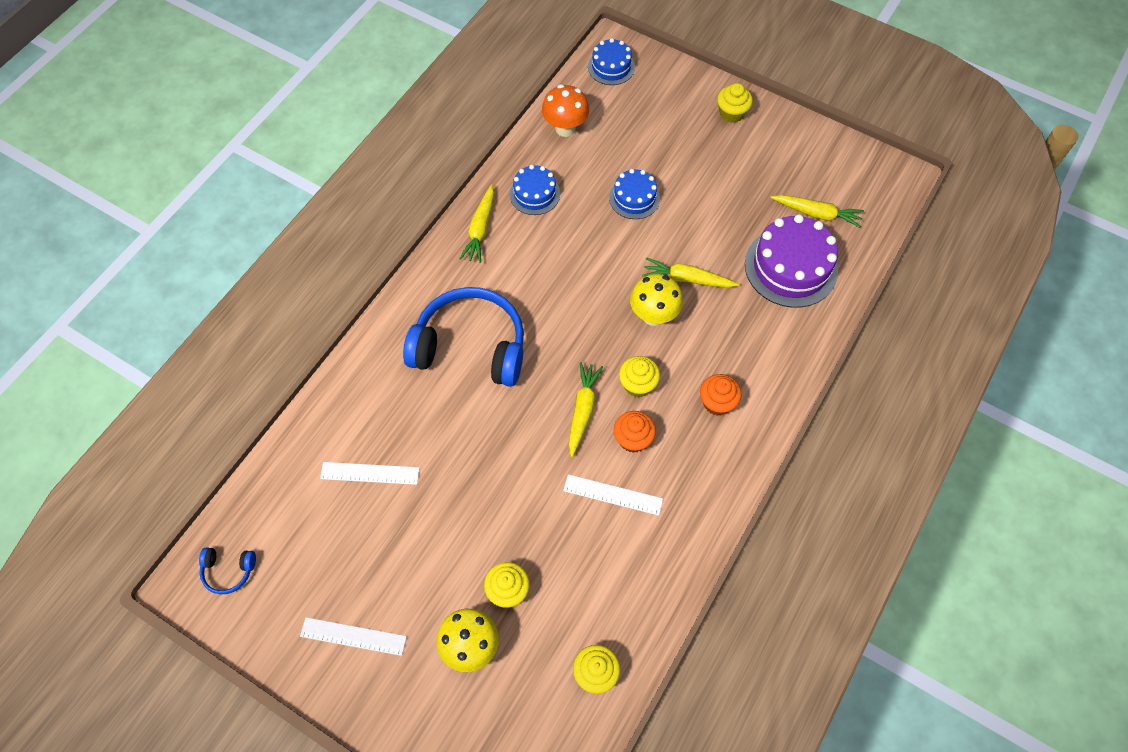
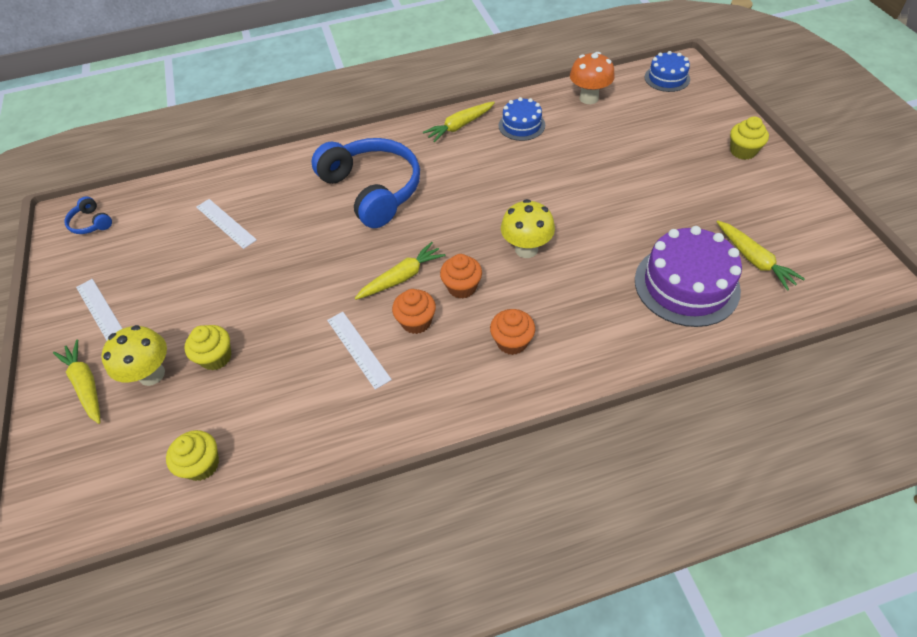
camera: 45 degrees right, 10 degrees down
blue cake [609,169,660,219] -> none
yellow cupcake [619,356,660,397] -> orange cupcake [440,254,482,299]
yellow carrot [642,257,739,288] -> yellow carrot moved to [53,340,101,424]

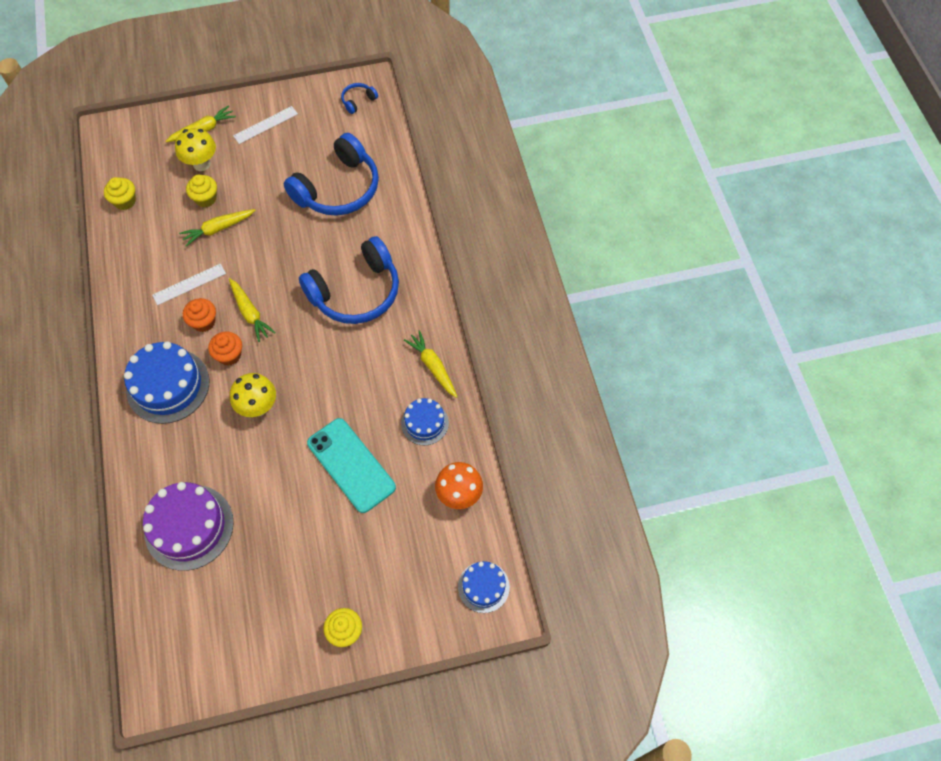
camera: 90 degrees right, 10 degrees up
white ruler [196,199,257,249] -> blue headphones [284,133,379,216]
orange cupcake [490,309,535,355] -> blue cake [124,341,209,424]
yellow carrot [717,221,805,291] -> yellow carrot moved to [179,209,255,247]
none -> turquoise phone [307,418,396,513]

